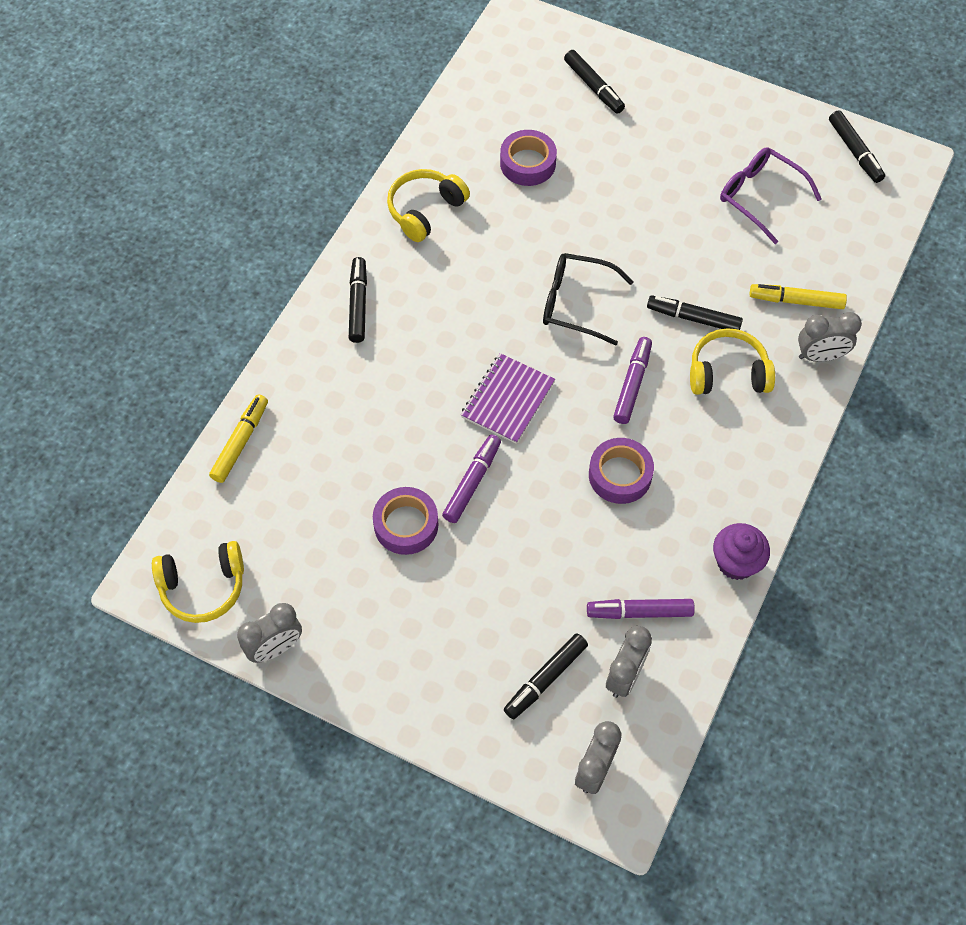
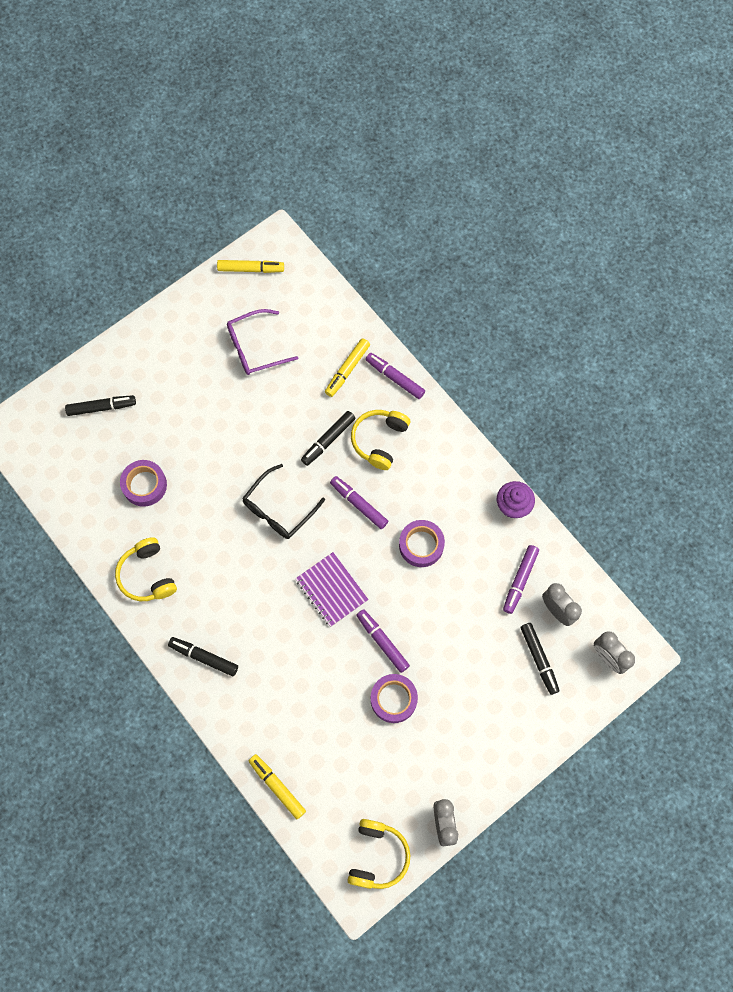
camera: 65 degrees left, 10 degrees up
grey clock [798,312,862,362] -> purple marker [366,353,425,399]
black marker [829,110,885,183] -> yellow marker [217,260,284,273]

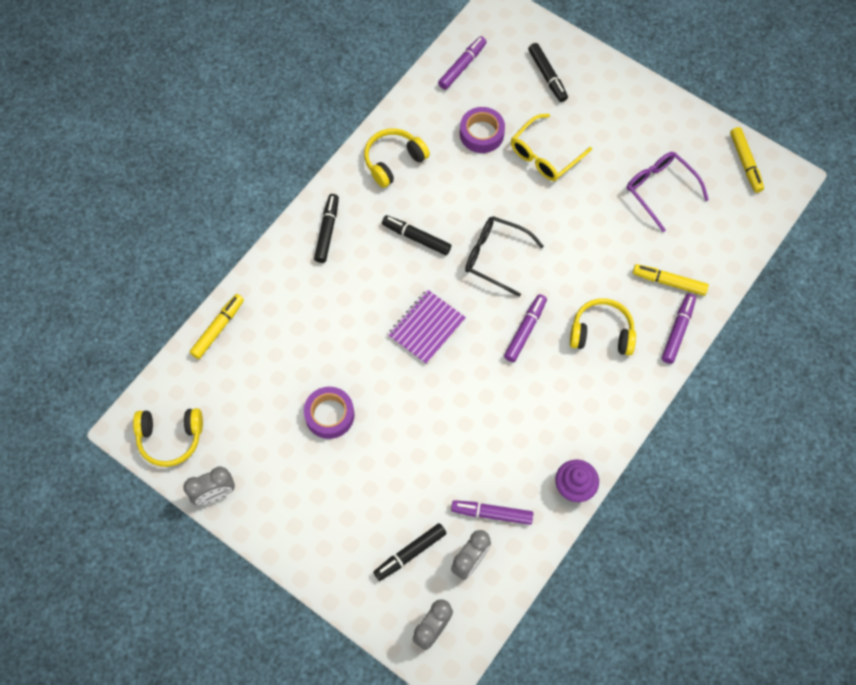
camera: 75 degrees right, 5 degrees down
black marker [301,411,355,466] -> black marker moved to [382,215,451,255]
purple marker [356,609,410,673] -> purple marker moved to [438,36,487,90]
purple tape [399,520,445,567] -> none
none -> yellow glasses [511,114,592,181]

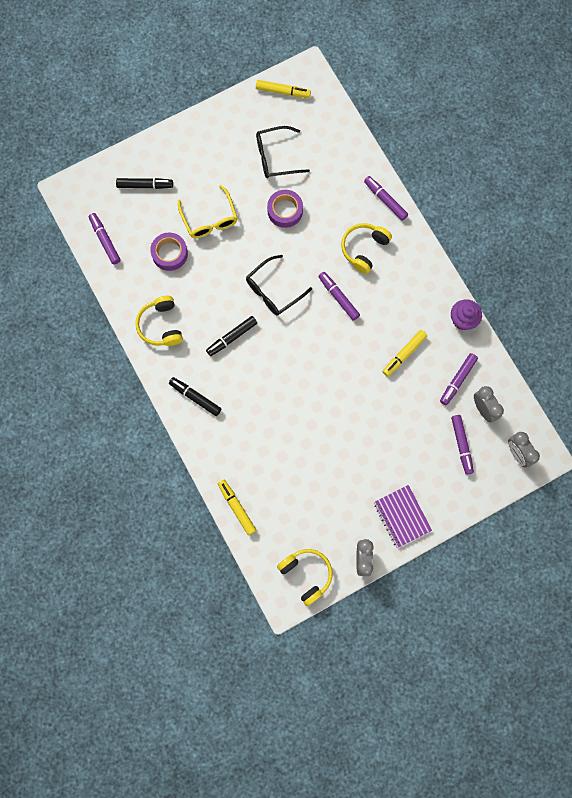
camera: 65 degrees left, 10 degrees up
yellow headphones [133,408,203,467] -> yellow headphones turned 60 degrees counterclockwise [277,549,332,606]
purple tape [304,387,355,439] -> purple tape moved to [267,190,303,228]
black marker [373,523,447,581] -> purple marker [451,415,474,475]
purple notebook [388,289,466,364] -> purple notebook moved to [374,485,432,548]
purple glasses [627,152,709,232] -> black glasses [256,126,310,178]
yellow marker [633,264,709,296] -> yellow marker moved to [382,330,427,377]

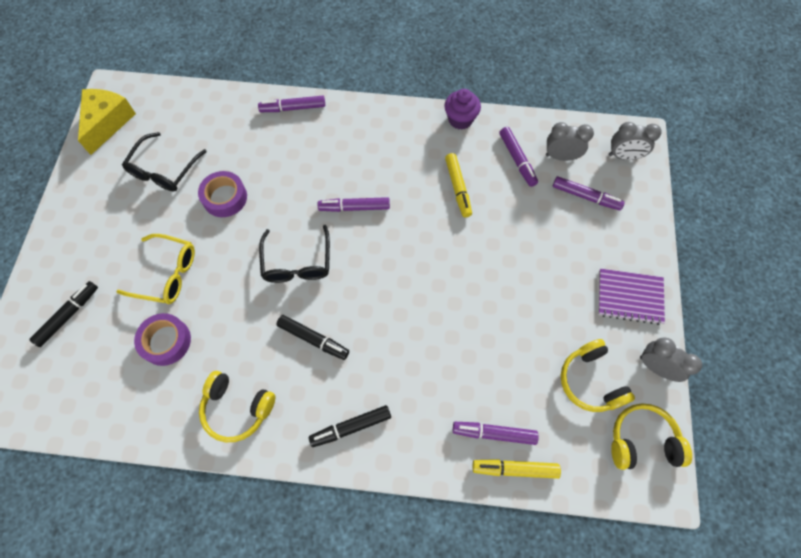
camera: 55 degrees left, 10 degrees down
purple marker [89,213,121,265] -> purple marker moved to [453,422,539,445]
black marker [206,316,257,356] -> black marker turned 60 degrees counterclockwise [276,315,349,360]
yellow marker [256,80,311,98] -> yellow cheese [78,89,136,155]
yellow headphones [341,223,392,274] -> yellow headphones moved to [561,339,635,412]

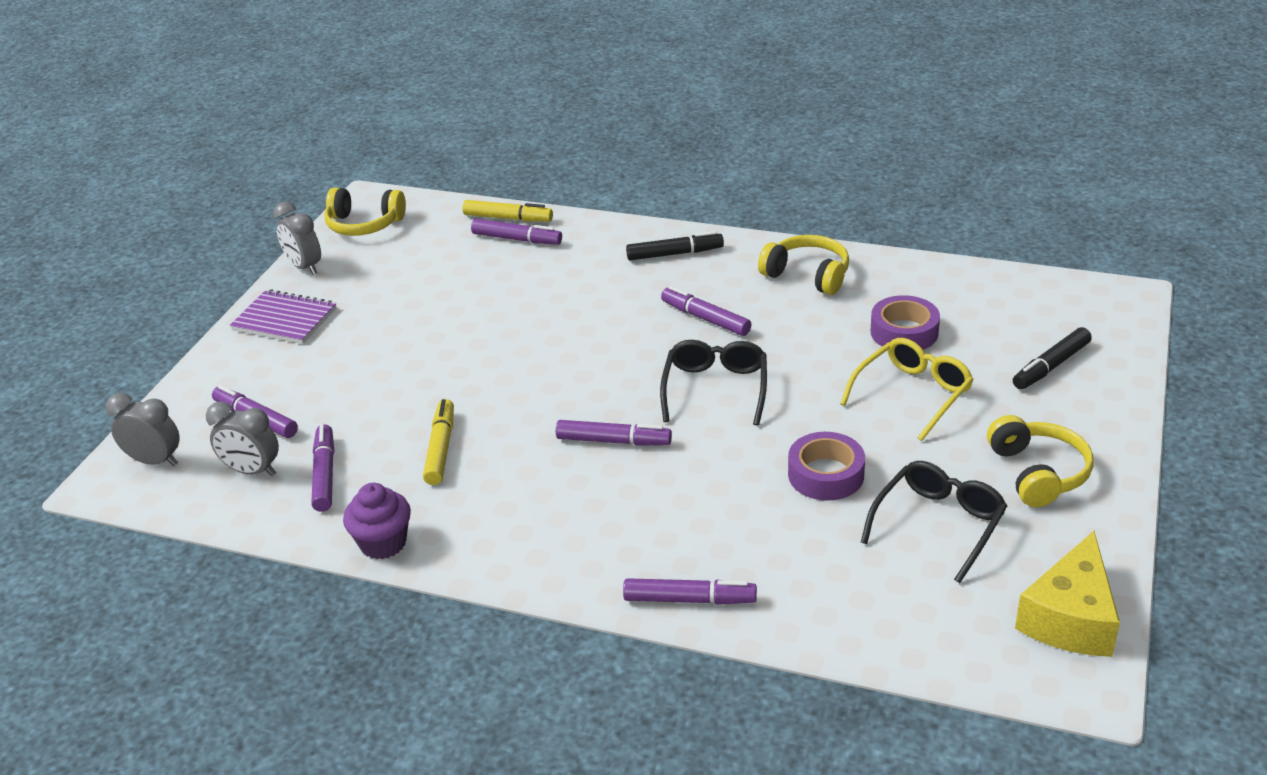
camera: 165 degrees left, 30 degrees down
yellow glasses [117,234,195,304] -> yellow glasses turned 105 degrees clockwise [840,338,974,441]
black marker [276,315,349,360] -> purple marker [661,286,751,336]
yellow headphones [561,339,635,412] -> yellow headphones moved to [987,415,1094,507]

